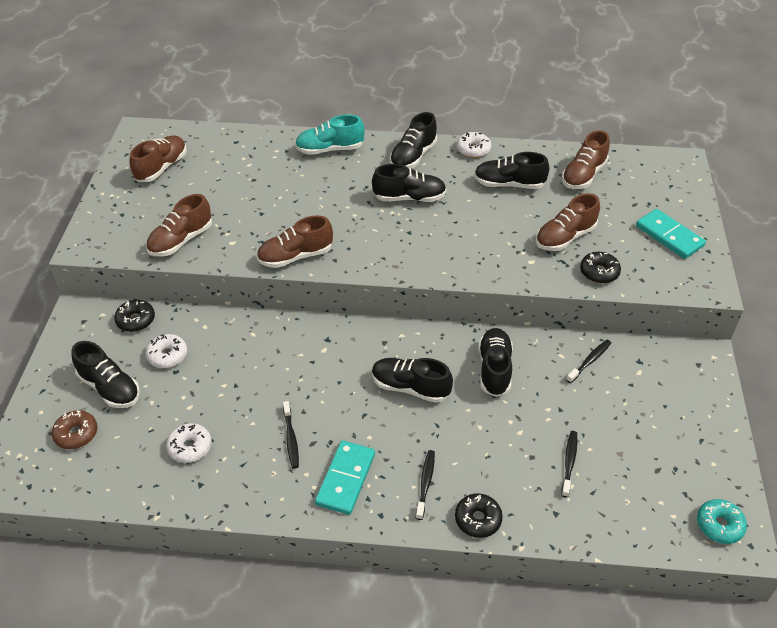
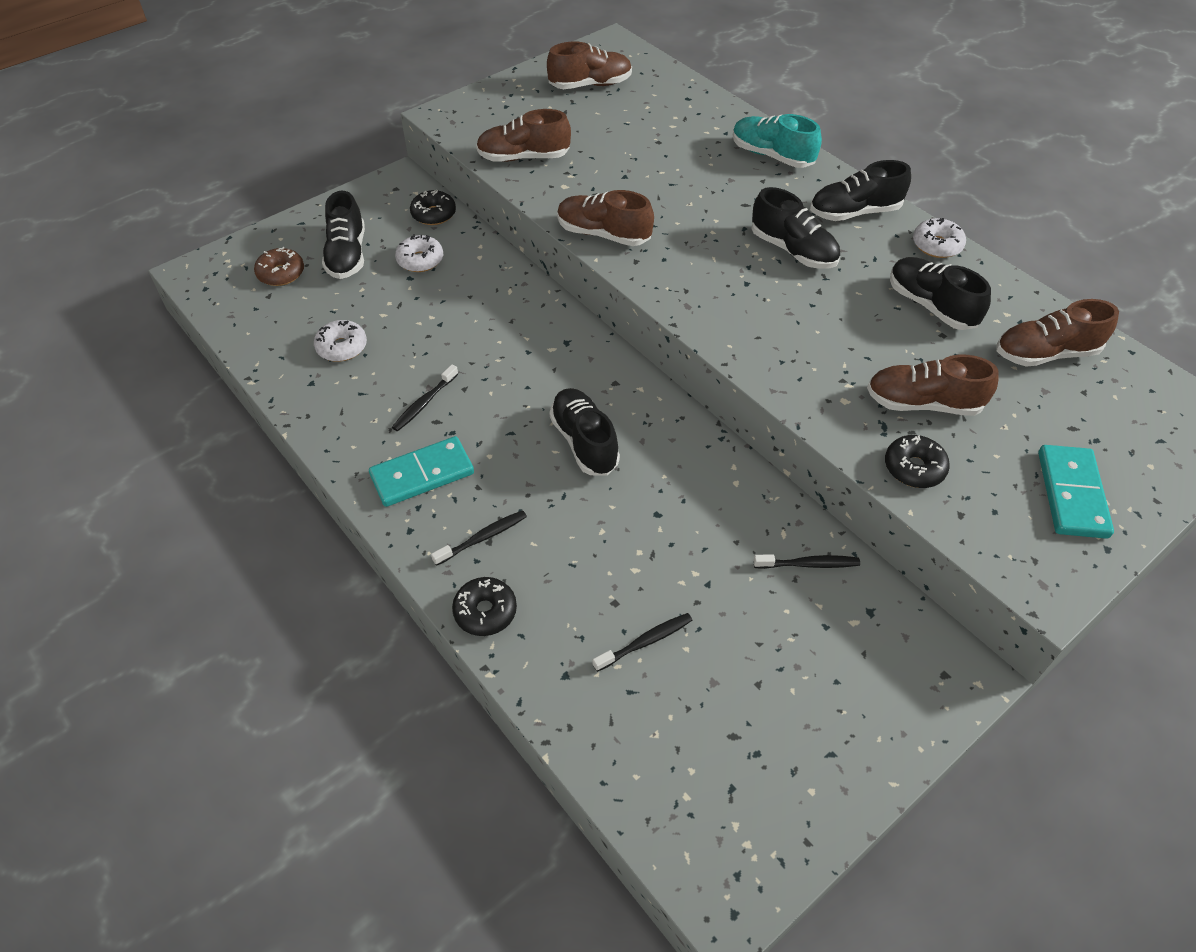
camera: 45 degrees right, 5 degrees up
black shoe [478,328,513,397] -> none
turquoise donut [697,499,747,544] -> none

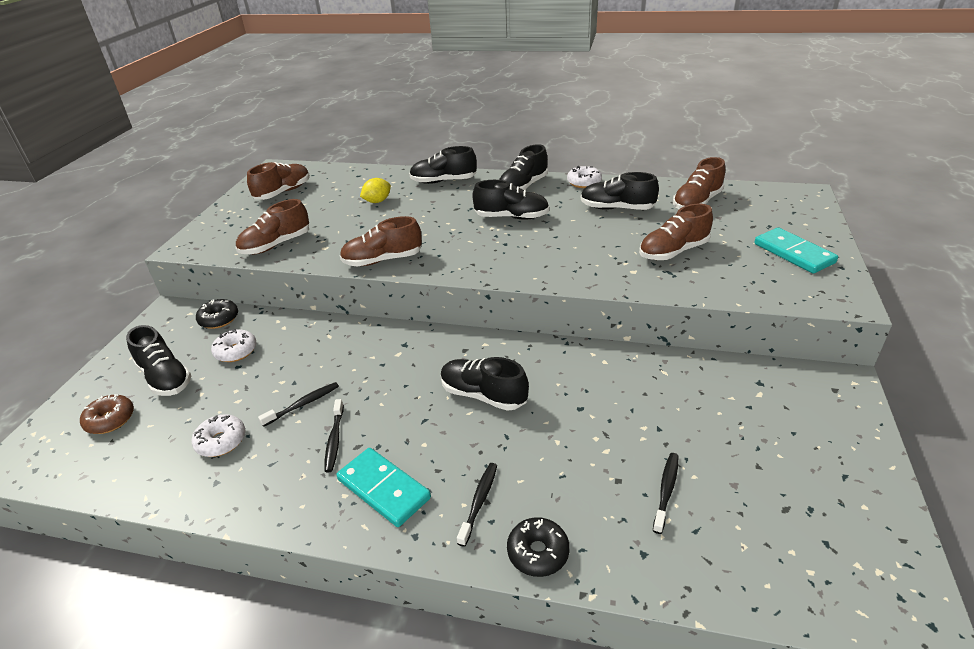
camera: 35 degrees left, 15 degrees down
turquoise domino [369,436,474,507] -> turquoise domino turned 75 degrees counterclockwise [337,448,431,527]
turquoise shoe [733,114,822,168] -> black shoe [409,146,477,184]
black toothbrush [753,554,860,569] -> black toothbrush moved to [258,382,339,427]
black donut [885,435,950,488] -> none
none -> yellow lemon [360,178,391,203]

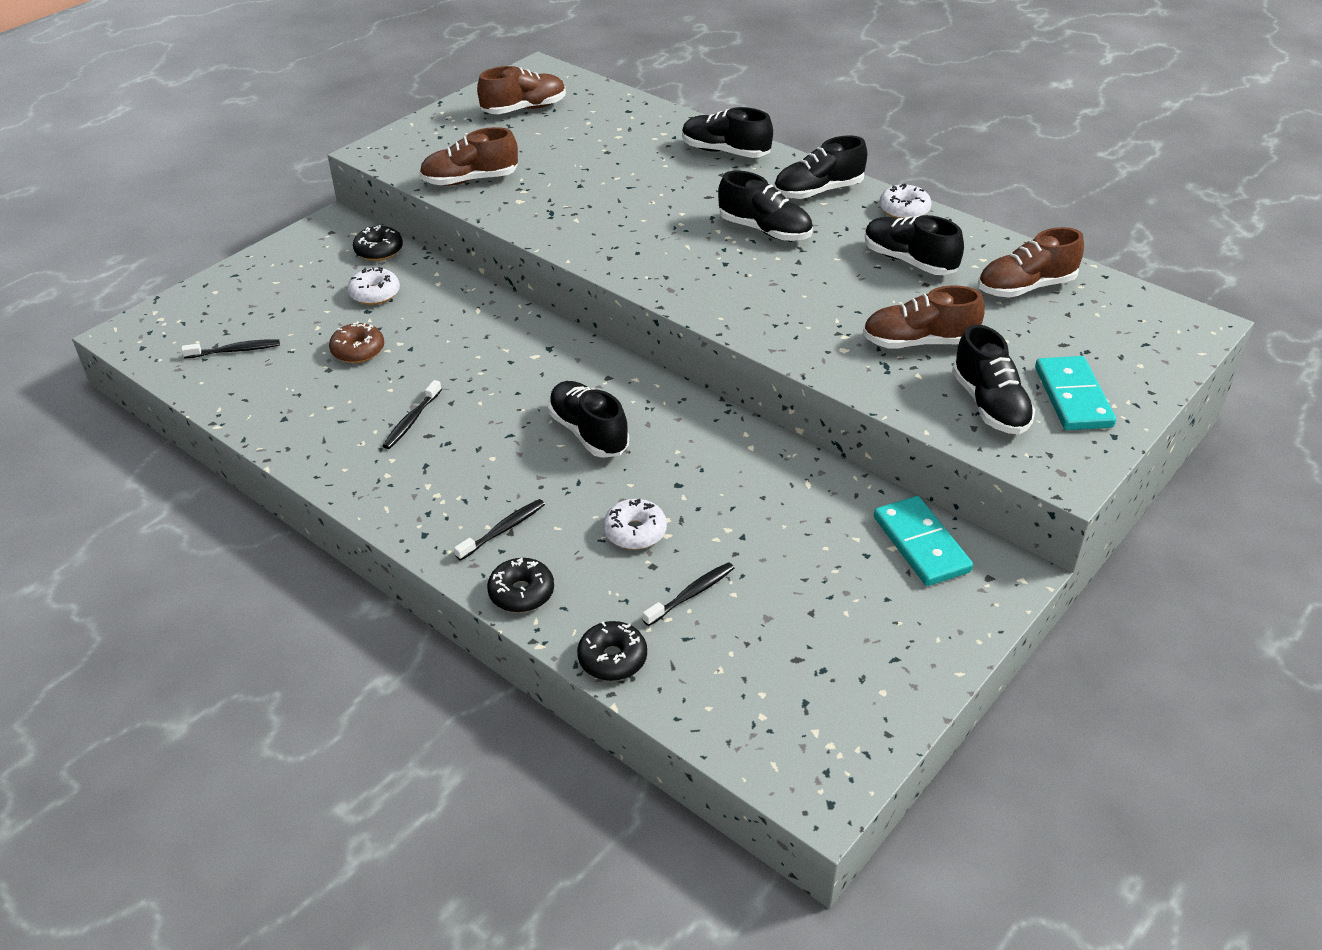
camera: 25 degrees right, 5 degrees up
brown donut [80,394,134,434] -> brown donut moved to [329,321,384,363]
black shoe [126,325,191,396] -> black shoe moved to [952,324,1035,434]
white donut [192,415,246,457] -> white donut moved to [603,499,667,550]
black toothbrush [258,382,339,427] -> black toothbrush moved to [181,339,280,359]
turquoise domino [337,448,431,527] -> turquoise domino moved to [874,496,973,586]
brown shoe [340,216,422,266] -> none
yellow lemon [360,178,391,203] -> none
none -> black donut [577,621,647,681]

